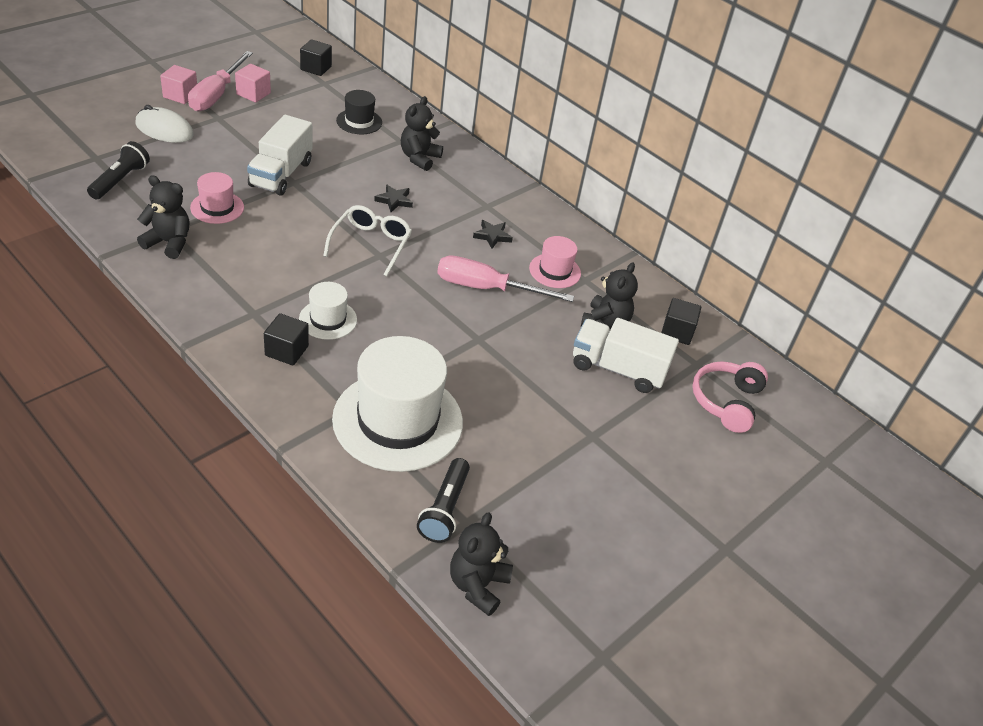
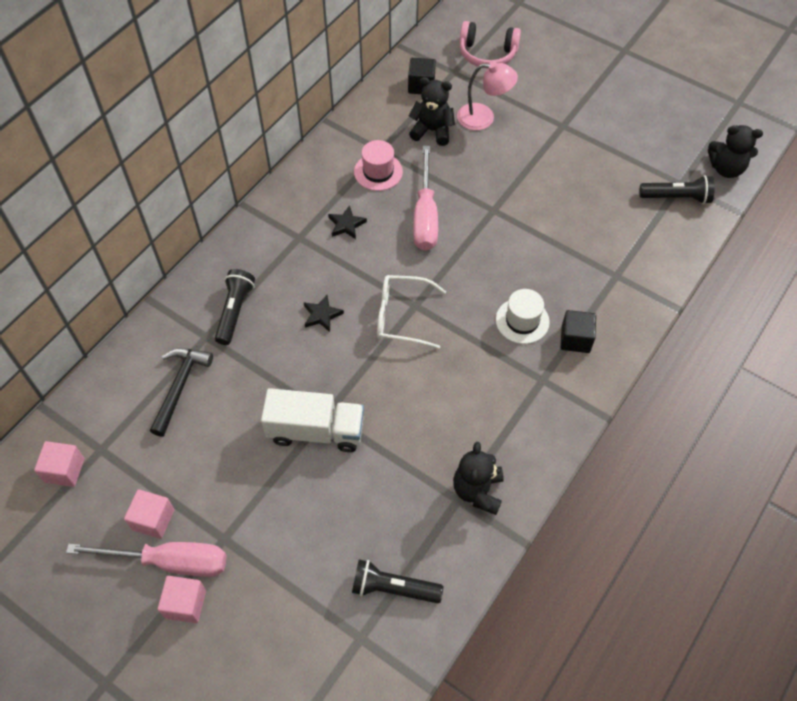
camera: 95 degrees left, 15 degrees up
white mouse [135,105,194,143] -> none
pink hat [190,172,244,224] -> none
black cube [300,39,332,76] -> pink cube [34,441,84,487]
white hat [332,336,463,472] -> none
black hat [336,90,382,134] -> black hammer [150,348,213,437]
black teddy bear [401,96,443,171] -> black flashlight [215,269,255,345]
white truck [573,318,679,393] -> pink lamp [457,62,518,130]

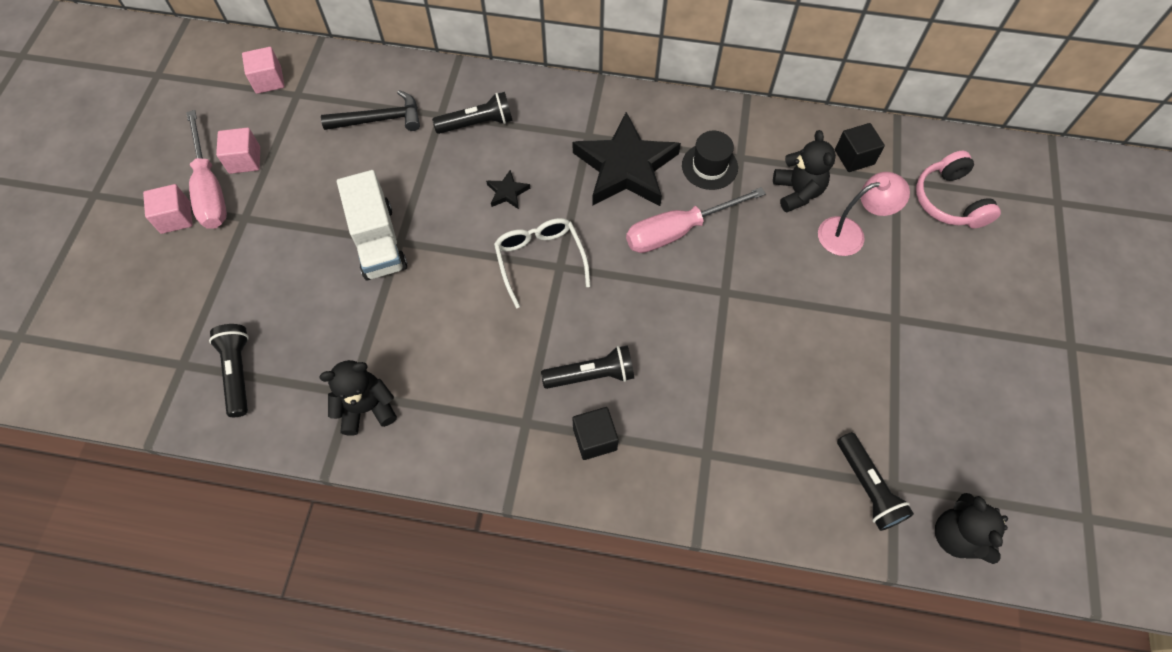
camera: 65 degrees right, 5 degrees up
black star [328,205,367,239] -> black star [572,112,681,206], size x2.48
pink hat [354,140,403,191] -> black hat [682,131,738,190]
pink lamp [457,62,518,130] -> pink lamp turned 90 degrees counterclockwise [818,172,910,256]
white hat [496,289,550,344] -> black flashlight [541,345,634,389]

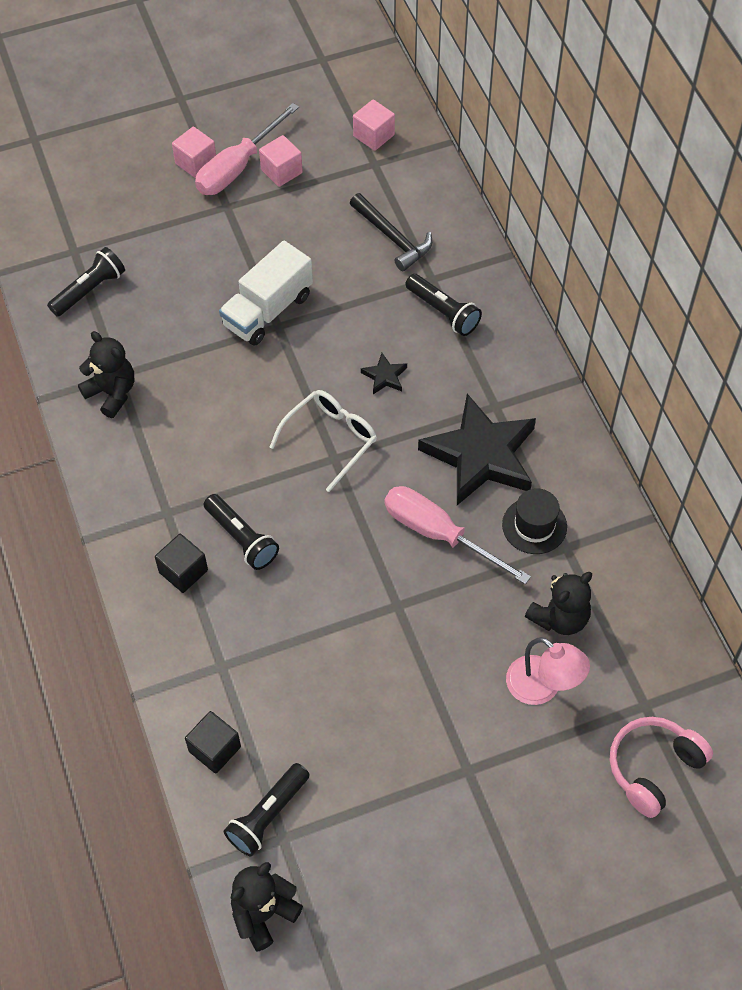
camera: 60 degrees right, 5 degrees down
black cube [835,123,885,172] -> black cube moved to [185,711,241,774]

